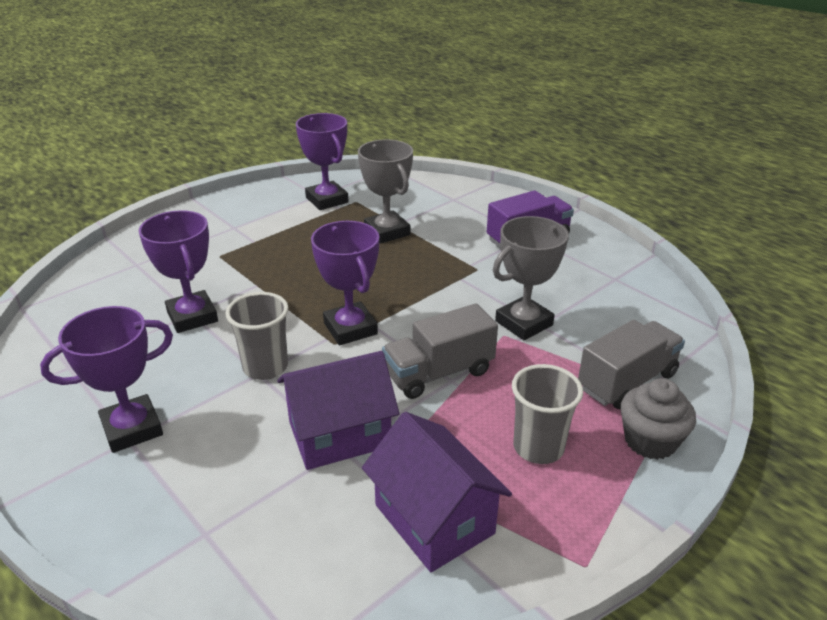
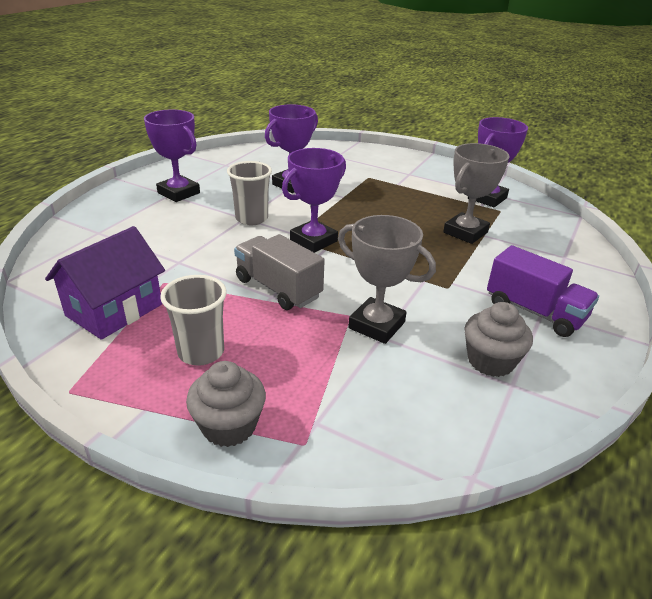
camera: 70 degrees right, 0 degrees up
purple house [277,351,399,470] -> none
grey truck [578,320,685,409] -> none
none -> grey cupcake [464,302,533,377]

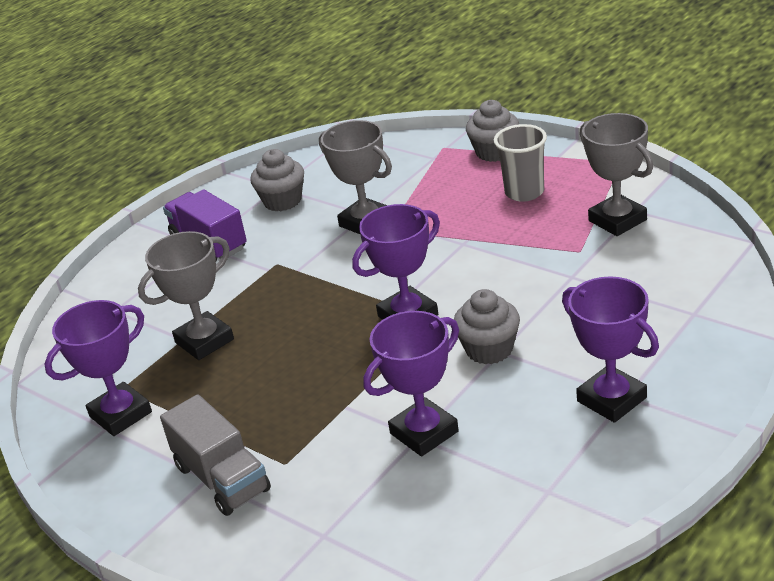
camera: 165 degrees left, 0 degrees up
purple house [45,226,165,340] -> grey trophy [580,113,653,236]
grey cup [227,161,272,225] -> grey cupcake [454,289,520,364]
grey truck [234,234,325,310] -> grey truck moved to [160,394,271,516]

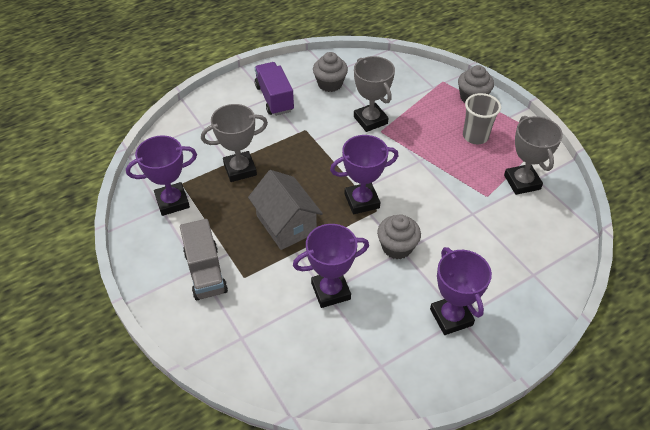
camera: 15 degrees right, 15 degrees up
none -> grey house [248,170,323,250]

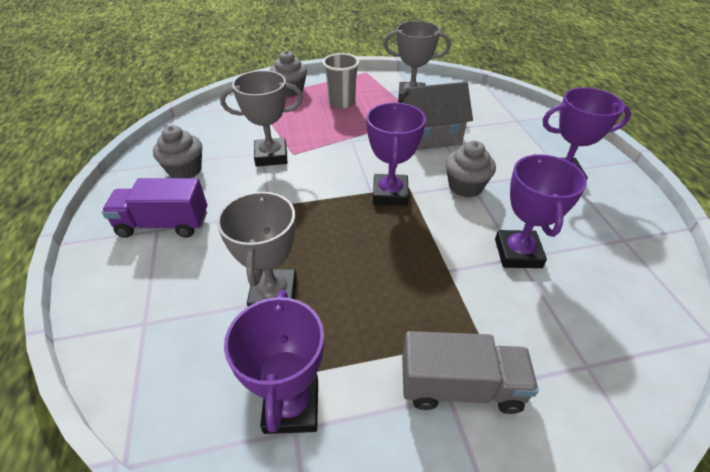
camera: 70 degrees left, 5 degrees down
grey house [248,170,323,250] -> grey house moved to [399,82,473,150]

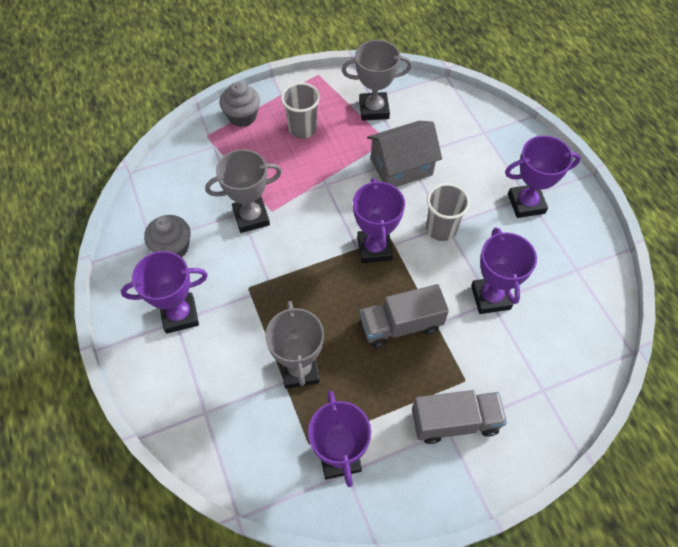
camera: 10 degrees left, 15 degrees up
purple truck [102,178,207,238] -> purple trophy [121,251,208,334]
grey cupcake [445,141,496,197] -> grey cup [426,183,470,241]
none -> grey truck [360,284,449,348]

